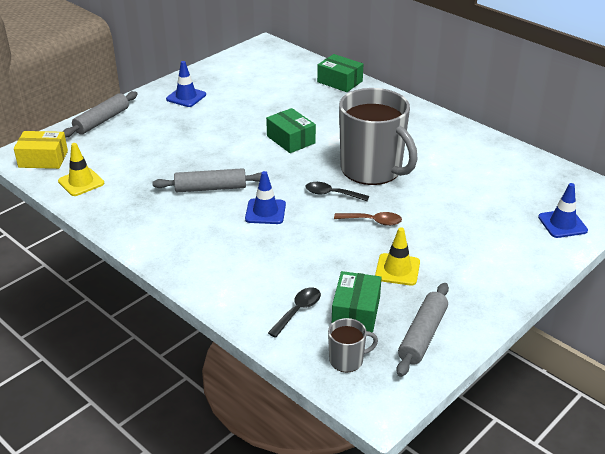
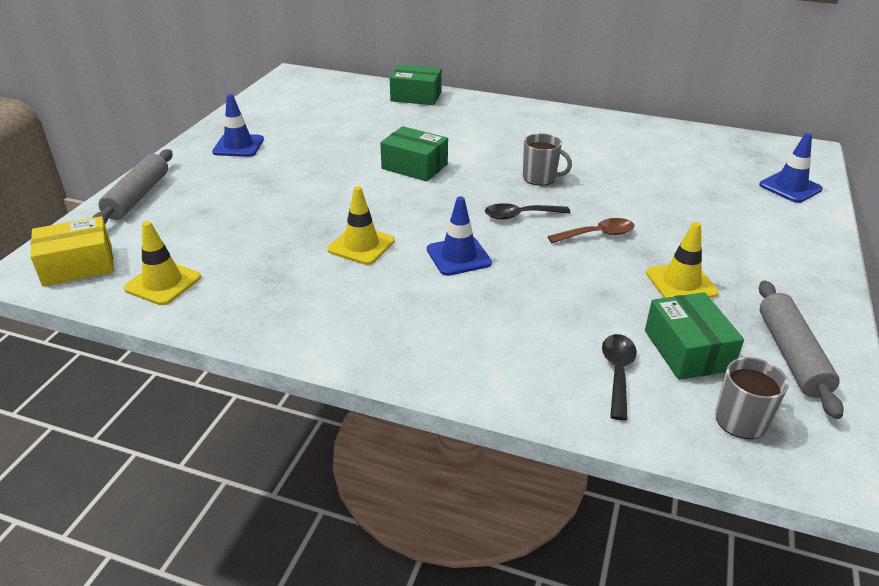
camera: 25 degrees left, 0 degrees up
grey rolling pin [152,168,261,192] -> yellow traffic cone [327,186,395,265]
grey mug [339,88,418,185] -> grey mug [523,133,572,186], size x0.42

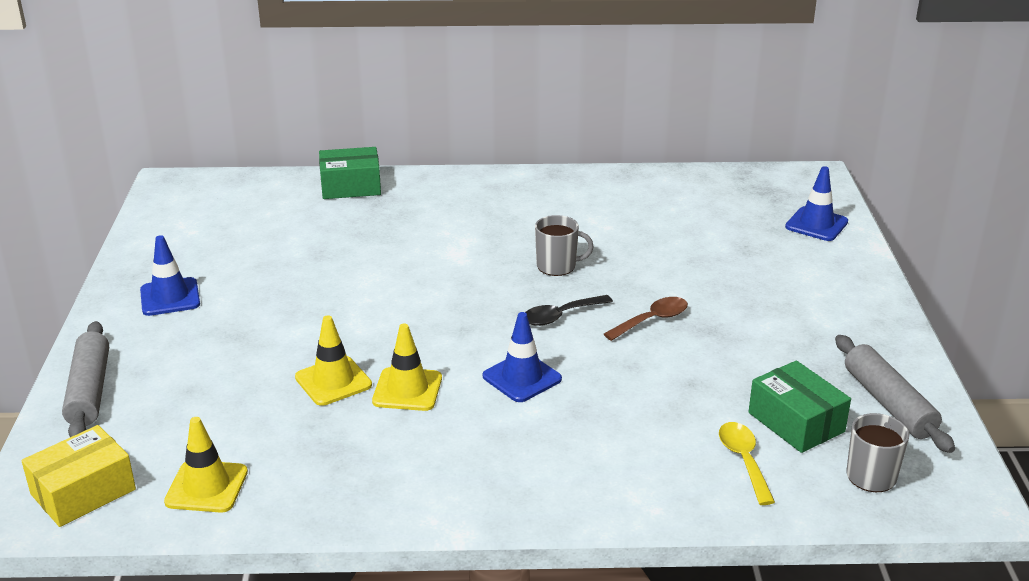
camera: 20 degrees left, 5 degrees down
green box [380,126,448,181] -> none
black spoon [602,334,637,420] -> yellow spoon [719,422,775,505]
yellow traffic cone [646,222,719,298] -> yellow traffic cone moved to [295,315,372,406]

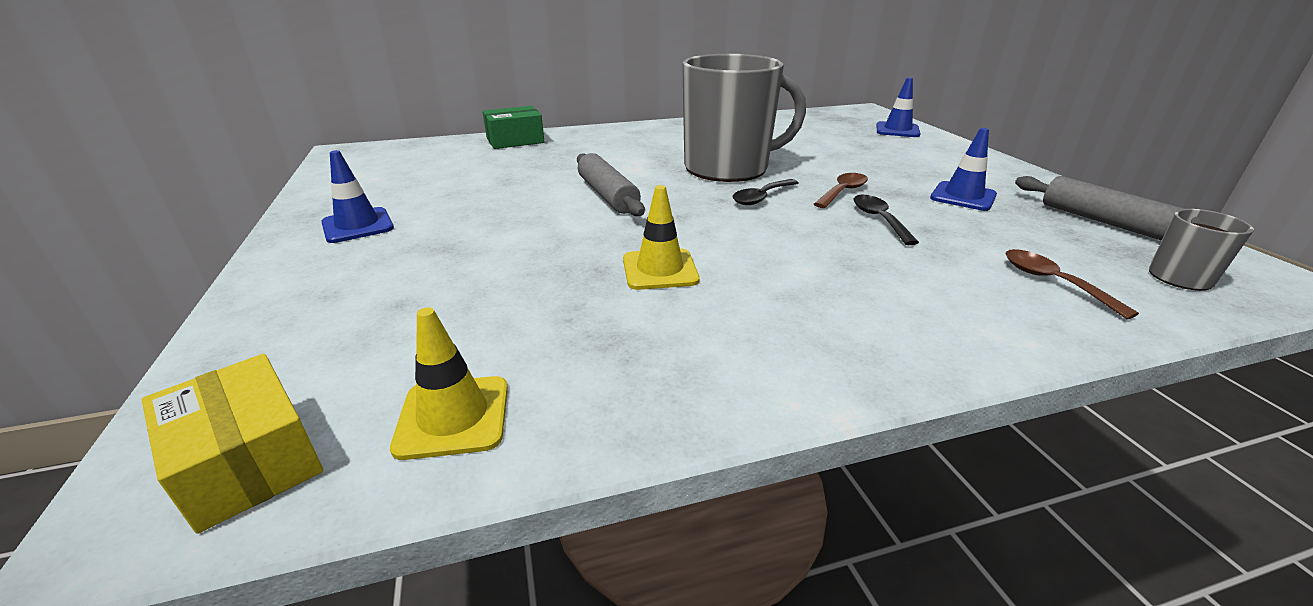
camera: 15 degrees left, 0 degrees up
yellow box [21,425,136,527] -> yellow box turned 75 degrees counterclockwise [141,354,323,534]
grey rolling pin [62,321,109,437] -> grey rolling pin moved to [577,153,645,216]
yellow traffic cone [295,315,372,406] -> none
blue traffic cone [483,312,562,402] -> blue traffic cone moved to [930,128,997,211]
grey mug [535,215,594,276] -> grey mug [682,54,806,182], size x2.36
yellow spoon [719,422,775,505] -> brown spoon [1006,249,1139,320]
green box [748,360,851,453] -> none
none -> black spoon [853,195,919,245]

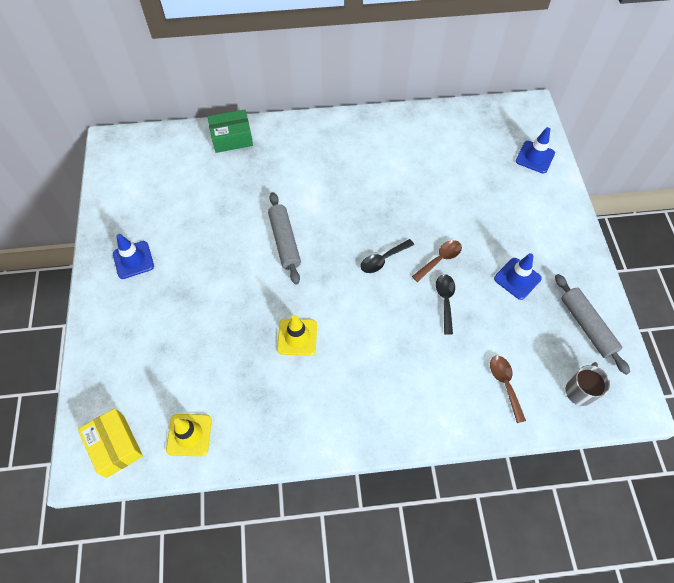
camera: 10 degrees right, 30 degrees up
grey mug [682,54,806,182] -> none

